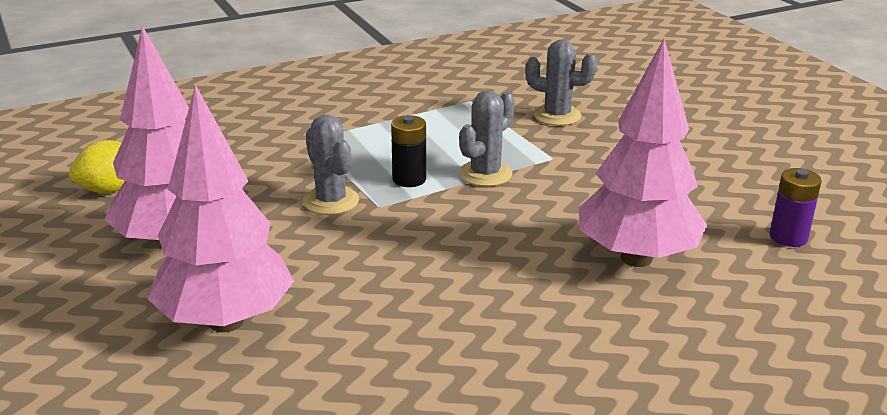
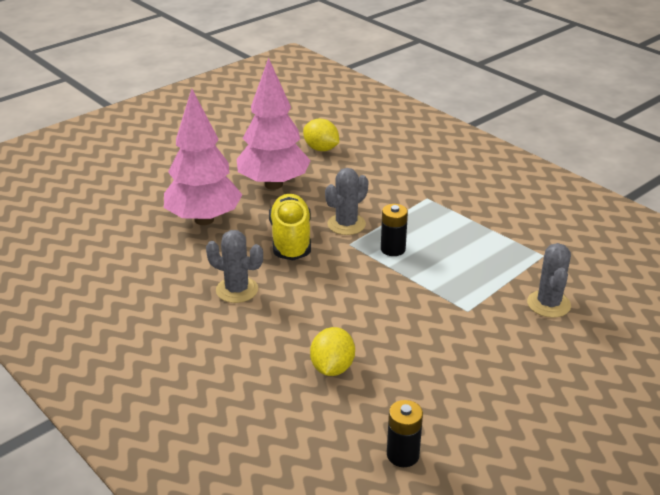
camera: 75 degrees right, 5 degrees up
grey cactus [459,91,515,186] -> grey cactus moved to [206,230,263,303]
pink tree [579,39,707,267] -> yellow lemon [310,327,355,376]
purple battery [770,168,822,247] -> black battery [387,400,423,467]
none -> yellow shoe [269,194,311,260]

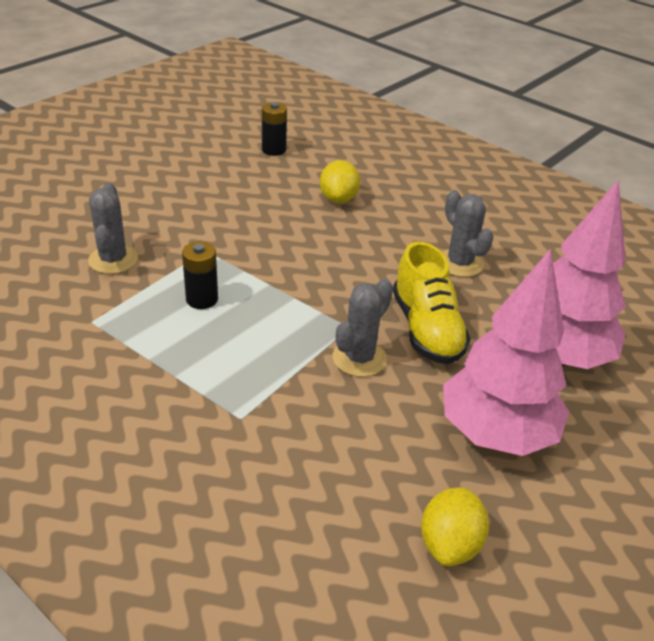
camera: 170 degrees right, 5 degrees up
grey cactus [206,230,263,303] -> grey cactus turned 45 degrees clockwise [442,190,494,277]
yellow lemon [303,119,339,151] -> yellow lemon turned 75 degrees clockwise [421,487,489,566]
black battery [381,204,408,256] -> black battery moved to [182,242,218,309]

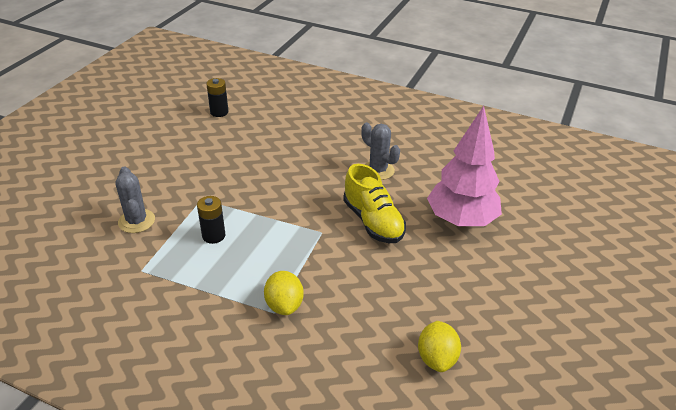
camera: 15 degrees left, 0 degrees up
yellow lemon [320,160,360,203] -> yellow lemon moved to [264,271,304,315]
grey cactus [333,279,393,377] -> none
pink tree [443,249,569,456] -> none

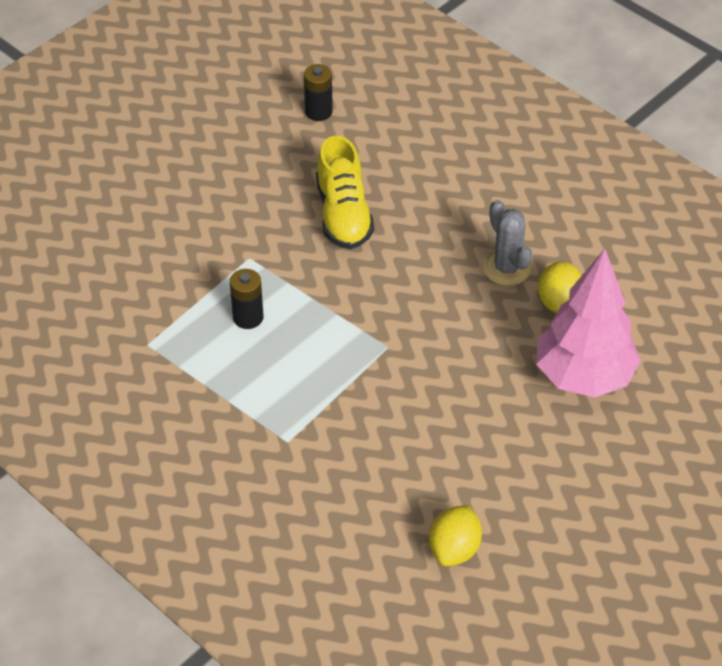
camera: 20 degrees right, 10 degrees up
grey cactus [115,166,155,233] -> none
yellow lemon [264,271,304,315] -> yellow lemon moved to [538,261,582,313]
yellow shoe [343,164,406,243] -> yellow shoe moved to [316,136,374,249]

